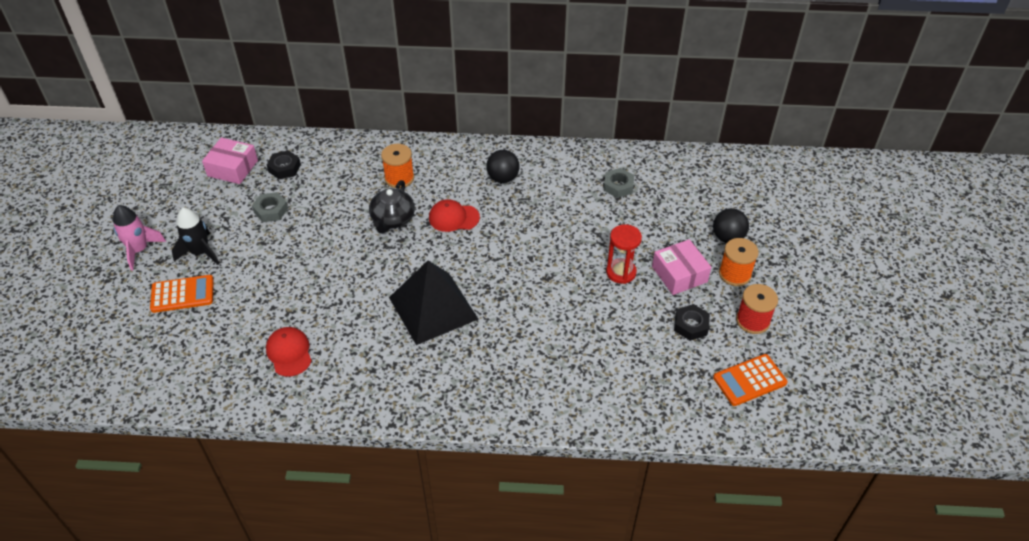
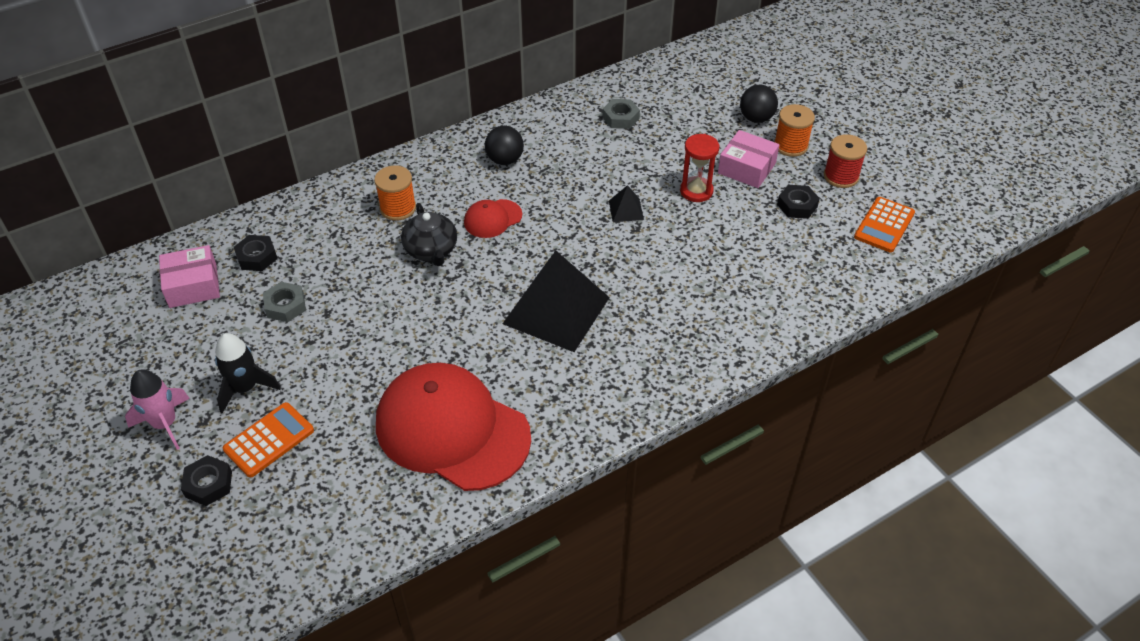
camera: 35 degrees left, 0 degrees up
red cap [266,327,312,376] -> red cap [376,363,531,491], size x2.27
none -> black nut [181,455,232,506]
none -> black pyramid [609,185,644,222]

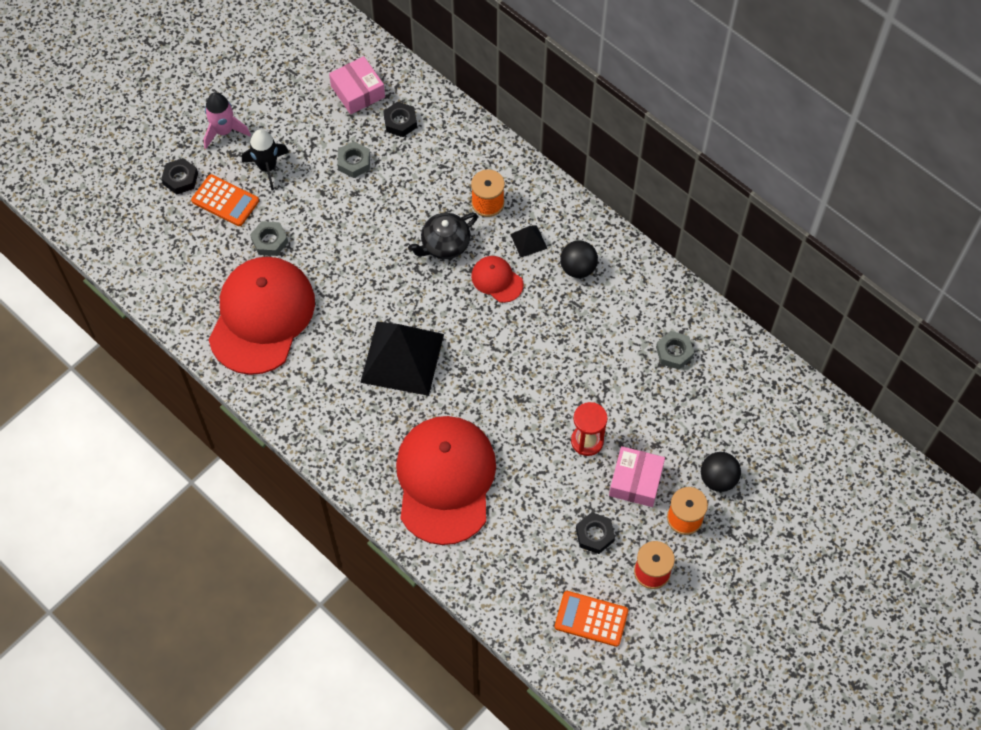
camera: 75 degrees right, 15 degrees up
black pyramid [609,185,644,222] -> black pyramid moved to [510,225,547,257]
none -> grey nut [250,221,288,256]
none -> red cap [396,416,496,545]

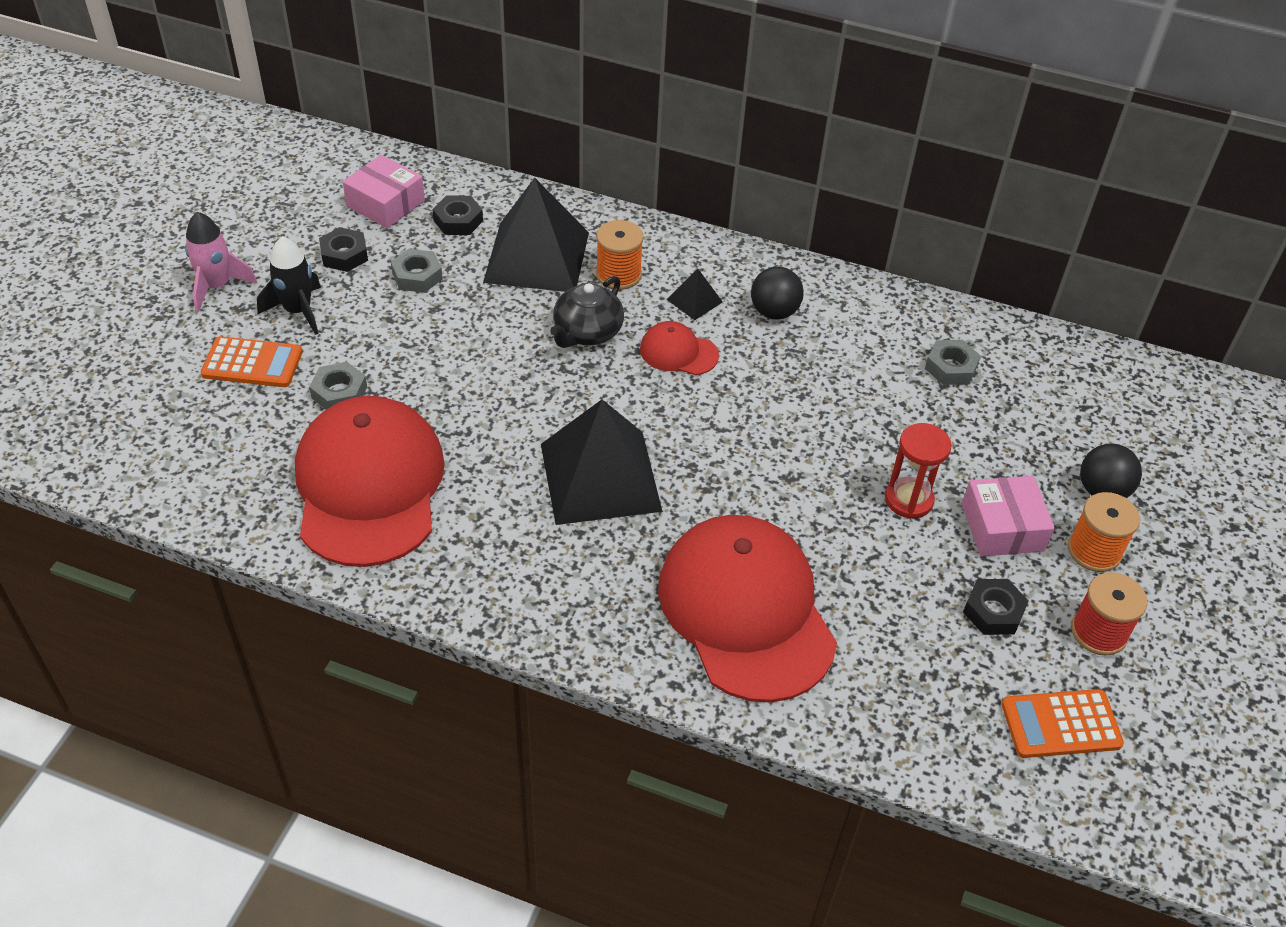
camera: 25 degrees left, 15 degrees down
black nut [161,158,198,195] -> black nut moved to [319,227,368,272]
none -> black pyramid [483,178,589,292]

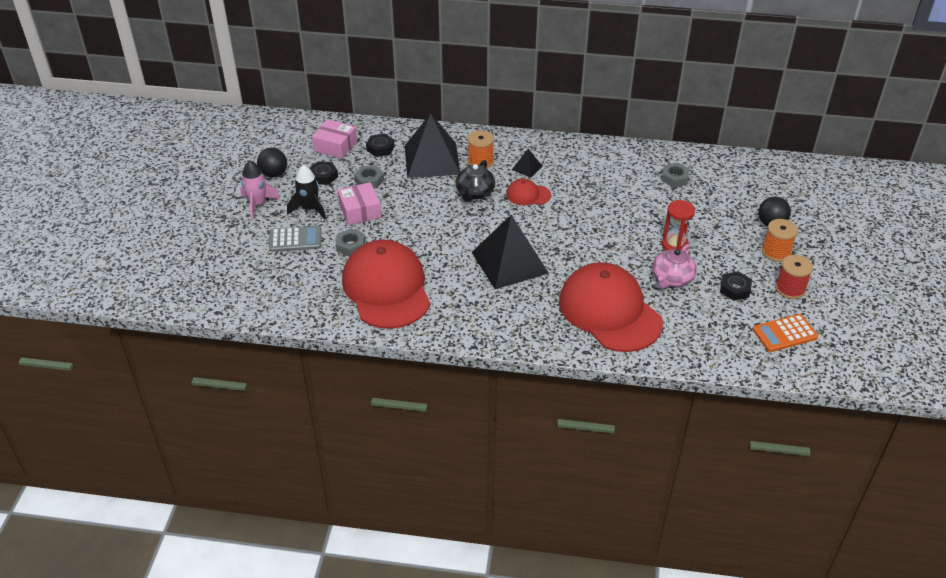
camera: 10 degrees left, 5 degrees down
orange calculator [201,336,303,387] -> grey calculator [269,226,321,252]
black ball [751,267,804,320] -> black ball moved to [257,148,287,177]
pink box [962,476,1055,557] -> pink box moved to [338,182,381,225]
none -> pink teapot [652,244,697,289]

